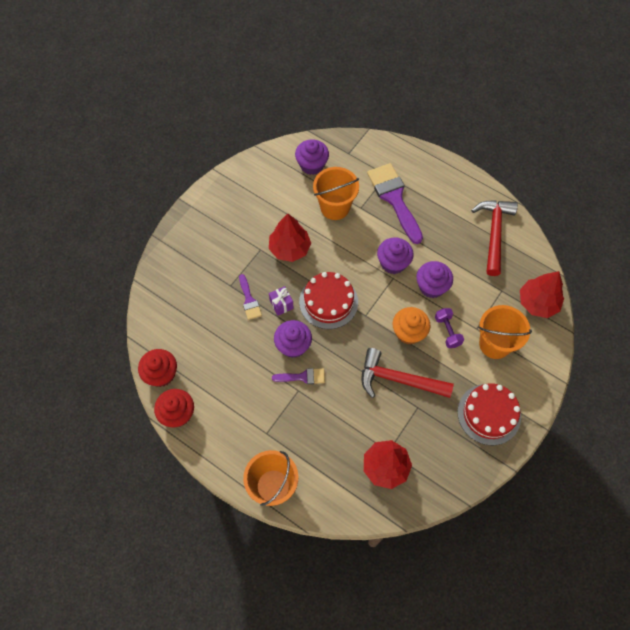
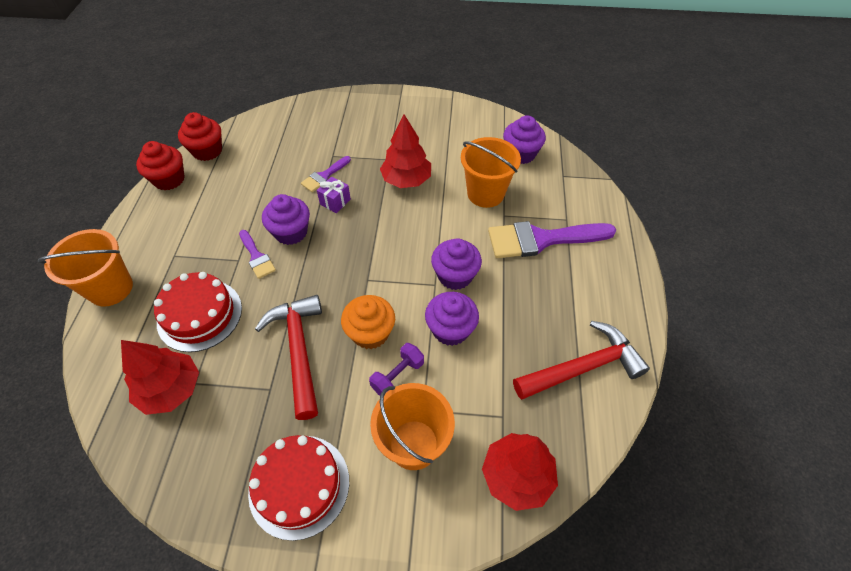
camera: 60 degrees right, 10 degrees down
red cake [299,272,358,329] -> red cake moved to [154,272,242,352]
purple brush [367,163,423,244] -> purple brush turned 135 degrees counterclockwise [488,221,617,258]

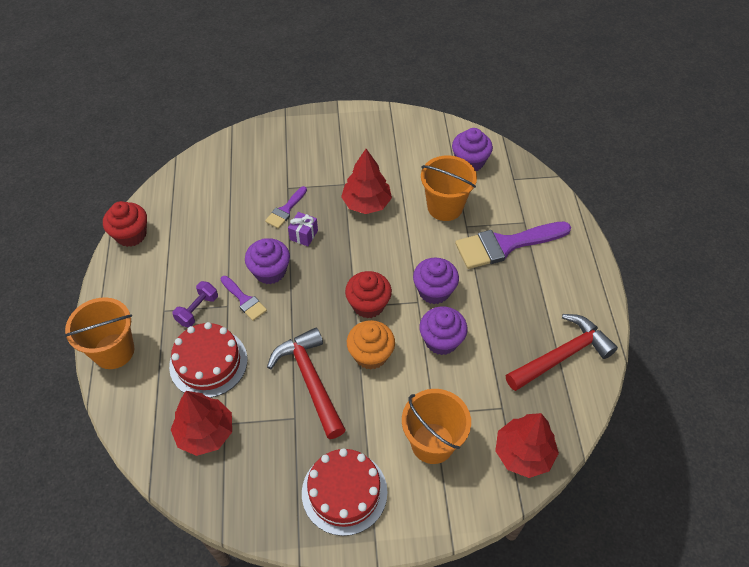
camera: 10 degrees left, 0 degrees up
red cupcake [178,112,222,161] -> red cupcake moved to [345,271,392,318]
purple dumbbell [369,343,424,396] -> purple dumbbell moved to [172,281,218,327]

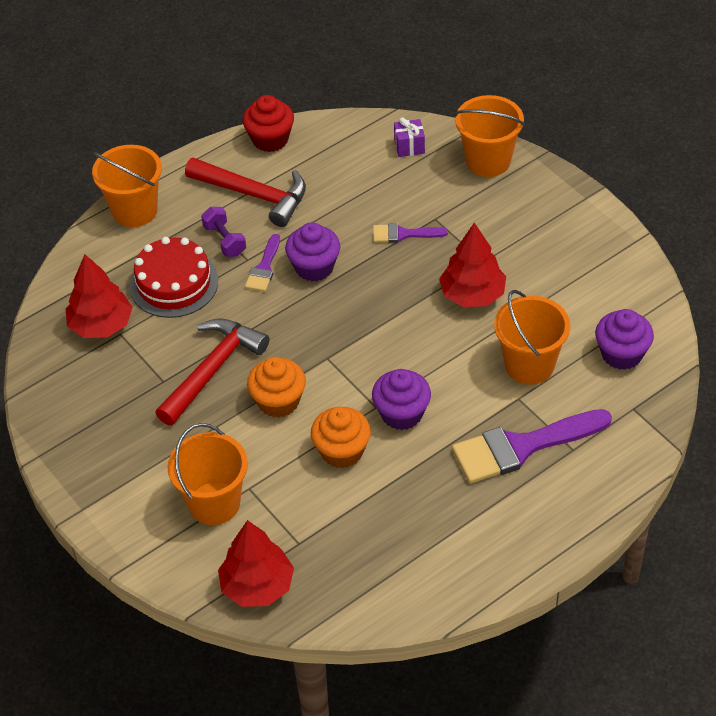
camera: 60 degrees right, 5 degrees down
purple dumbbell [172,281,218,327] -> purple dumbbell turned 60 degrees clockwise [201,207,246,257]
purple gift [288,212,318,246] -> purple gift moved to [394,117,425,157]
red cake [302,448,387,536] -> none
red cupcake [345,271,392,318] -> none
purple cupcake [419,307,468,355] -> orange cupcake [311,407,371,468]
purple brush [455,222,571,269] -> purple brush turned 60 degrees counterclockwise [452,409,612,483]
red hammer [506,314,618,391] -> red hammer moved to [185,158,306,227]
none -> orange bucket [454,95,525,177]

